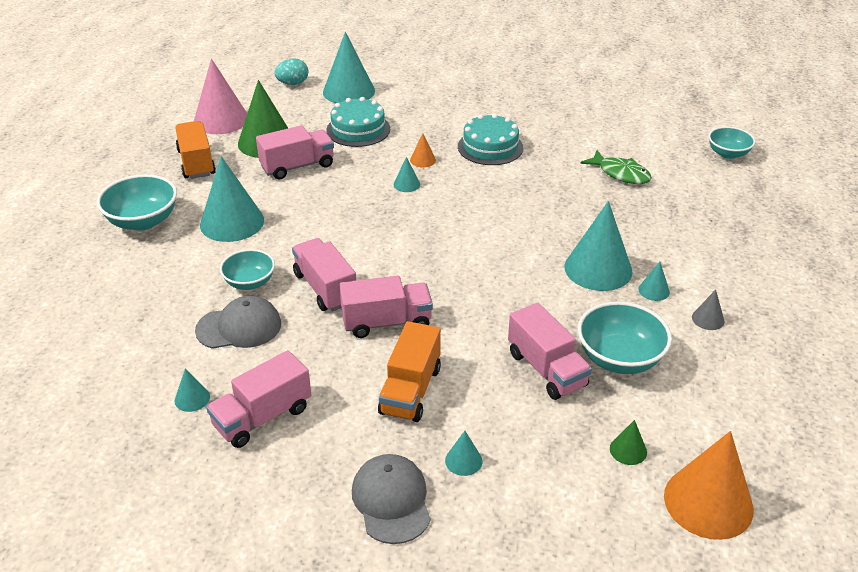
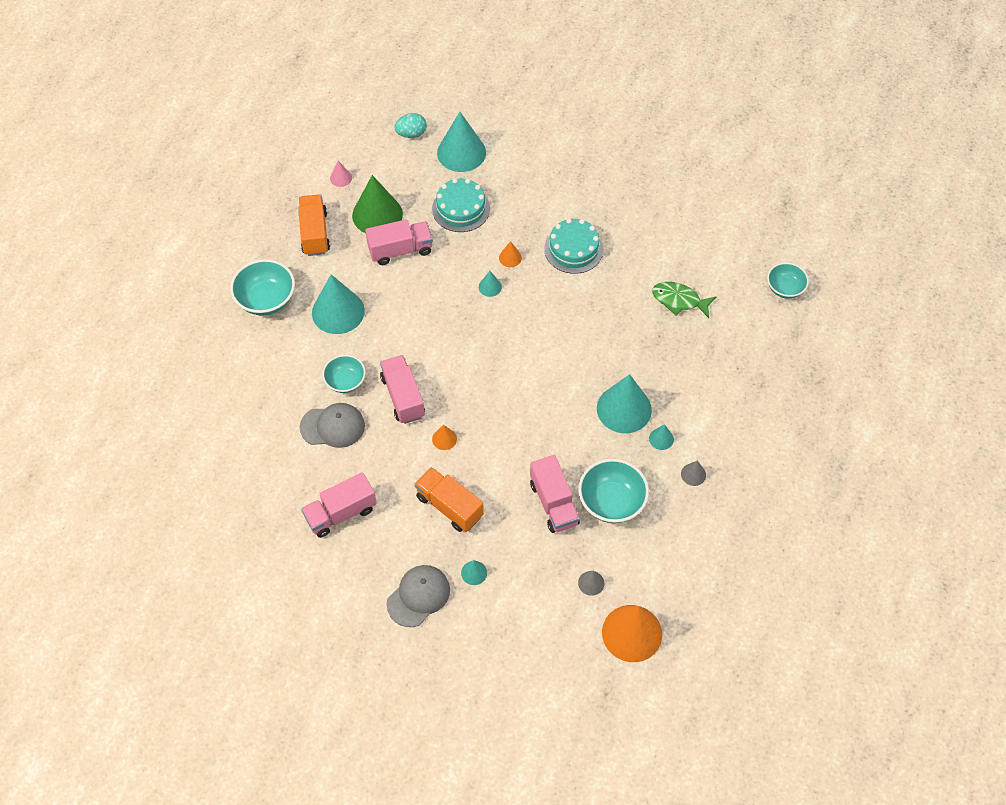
camera: 10 degrees right, 20 degrees up
turquoise cone [174,368,210,412] -> none
pink cone [194,59,247,134] -> pink cone [330,161,352,187], size x0.45
pink truck [339,276,433,338] -> orange cone [432,425,457,450]
grey cap [352,454,431,544] -> grey cap turned 45 degrees clockwise [387,565,450,627]
orange truck [378,321,441,422] -> orange truck turned 105 degrees clockwise [415,467,484,532]
green fish [580,150,652,184] -> green fish turned 150 degrees clockwise [652,282,717,318]
green cone [610,420,647,465] -> grey cone [578,571,604,596]

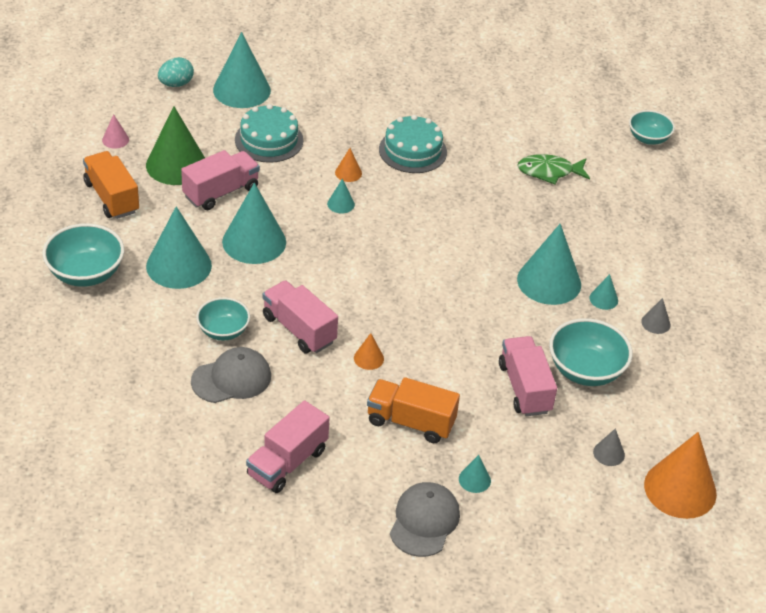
camera: 25 degrees left, 15 degrees down
pink truck [530,455,580,533] -> pink truck turned 150 degrees counterclockwise [499,336,557,416]
none -> turquoise cone [222,183,286,264]

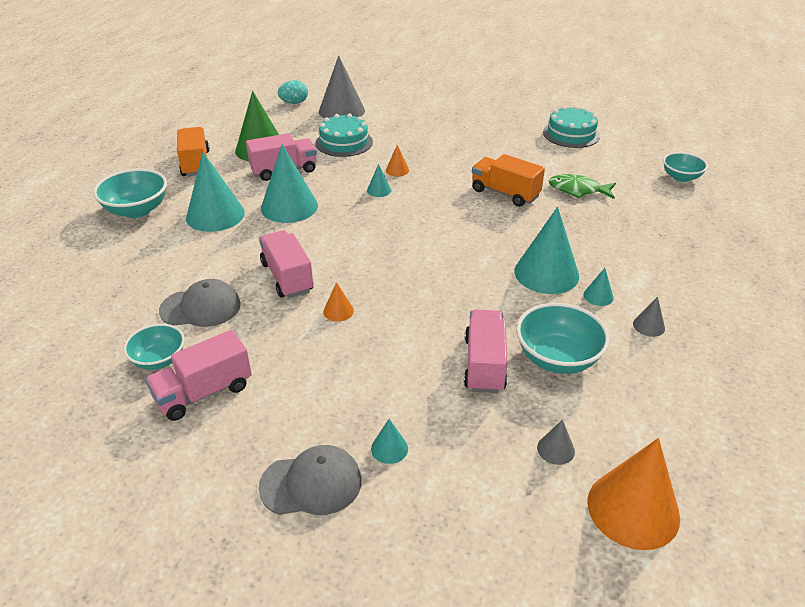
camera: 20 degrees right, 5 degrees down
pink cone [102,114,129,149] -> none
turquoise bowl [196,297,250,341] -> turquoise bowl moved to [123,324,185,370]
turquoise cone [213,32,271,108] -> grey cone [319,56,365,118]
orange truck [367,377,460,443] -> orange truck moved to [472,154,545,207]
turquoise cake [379,115,447,173] -> turquoise cake moved to [543,106,600,148]
grey cap [390,482,460,557] -> grey cap turned 45 degrees clockwise [258,445,362,515]

